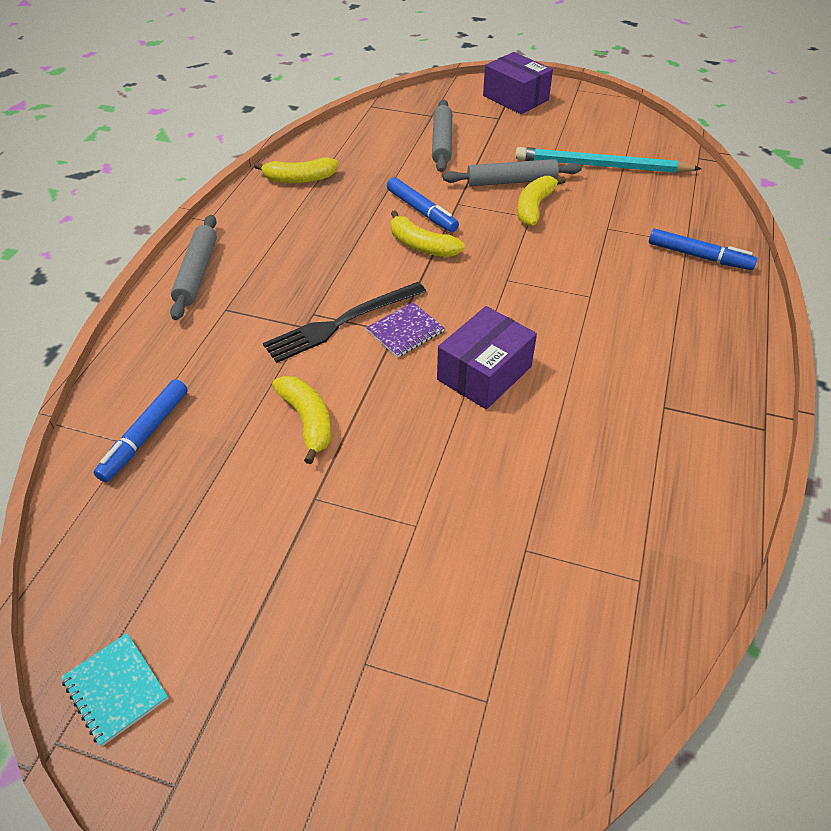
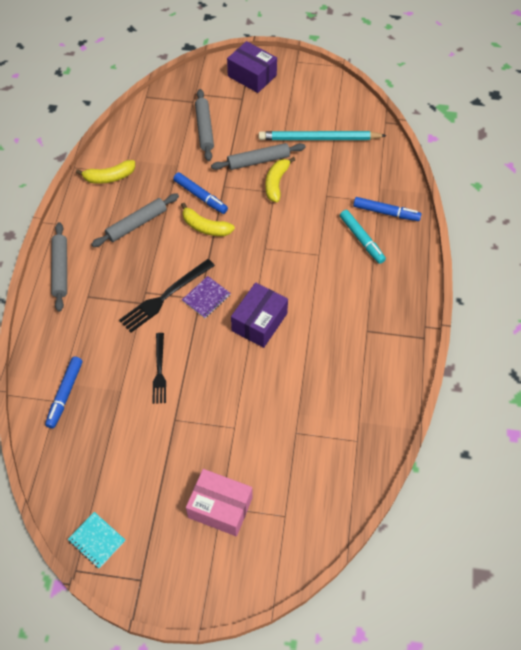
camera: 10 degrees left, 10 degrees up
yellow banana [272,376,331,464] -> black fork [153,333,166,404]
none -> grey rolling pin [91,194,179,247]
none -> pink box [186,469,252,536]
none -> turquoise marker [340,210,386,264]

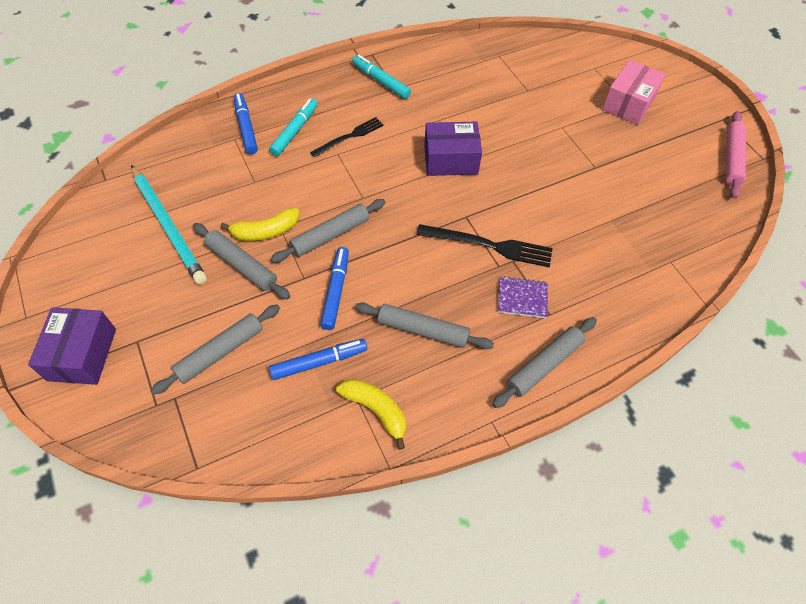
camera: 125 degrees left, 0 degrees up
blue marker [45,357,83,428] -> blue marker moved to [269,339,367,380]
turquoise notebook [68,512,125,569] -> pink rolling pin [726,111,746,199]
black fork [153,333,166,404] -> black fork moved to [310,117,384,158]
yellow banana [181,203,235,236] -> none
purple notebook [182,276,231,318] -> purple notebook moved to [498,276,548,318]
pink box [186,469,252,536] -> pink box turned 45 degrees clockwise [602,60,666,125]
none -> grey rolling pin [271,199,385,263]
none -> turquoise marker [352,55,411,99]

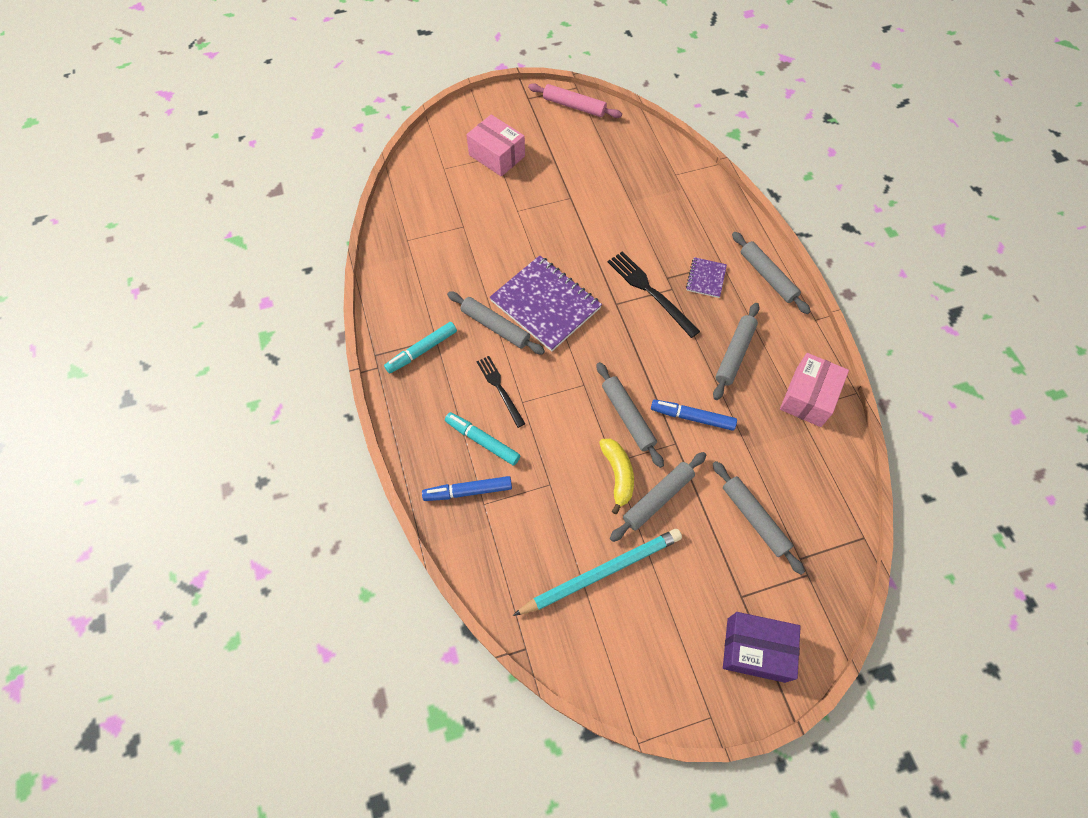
camera: 80 degrees left, 5 degrees up
blue marker [269,339,367,380] -> none
yellow banana [336,379,406,450] -> pink box [780,353,849,427]
black fork [416,224,553,267] -> black fork turned 60 degrees counterclockwise [608,251,700,338]
purple box [424,122,482,176] -> purple notebook [490,255,602,352]
none -> grey rolling pin [447,291,545,355]

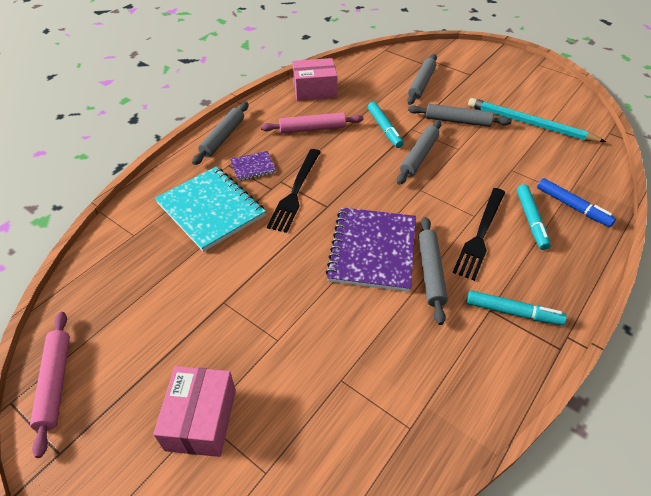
camera: 125 degrees left, 15 degrees down
black fork [477,356,525,428] -> black fork [453,188,505,281], size x1.50
yellow banana [599,439,634,514] -> none
blue marker [651,400,737,431] -> turquoise marker [368,102,404,148]
grey rolling pin [713,303,760,400] -> pink rolling pin [261,112,363,133]
purple box [723,612,801,683] -> none
none -> turquoise notebook [155,167,266,252]

